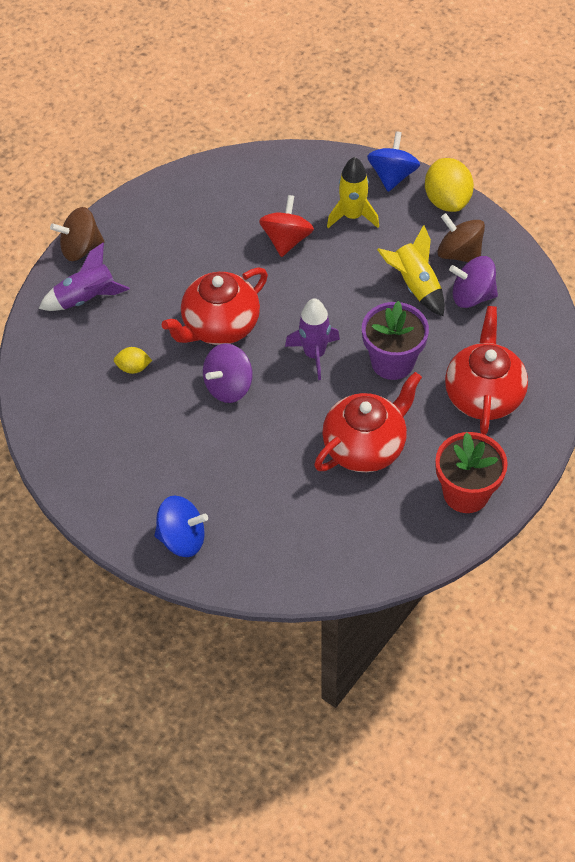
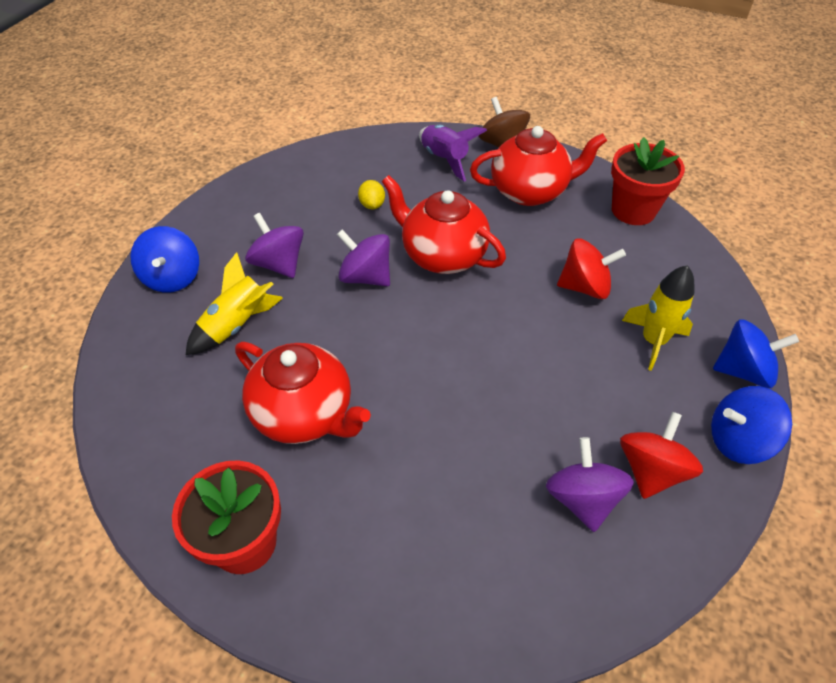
camera: 75 degrees right, 5 degrees down
purple rocket [285,298,340,380] -> none
purple flower pot [362,301,429,380] -> none
yellow rocket [377,225,445,316] -> yellow rocket moved to [186,252,283,355]
yellow lemon [425,158,474,212] -> blue spinning top [711,386,792,464]
brown spinning top [437,213,485,262] -> red spinning top [620,412,703,499]
red teapot [445,306,528,435] -> red teapot moved to [470,126,607,206]
none -> purple spinning top [245,213,304,278]
none -> red flower pot [611,137,685,225]

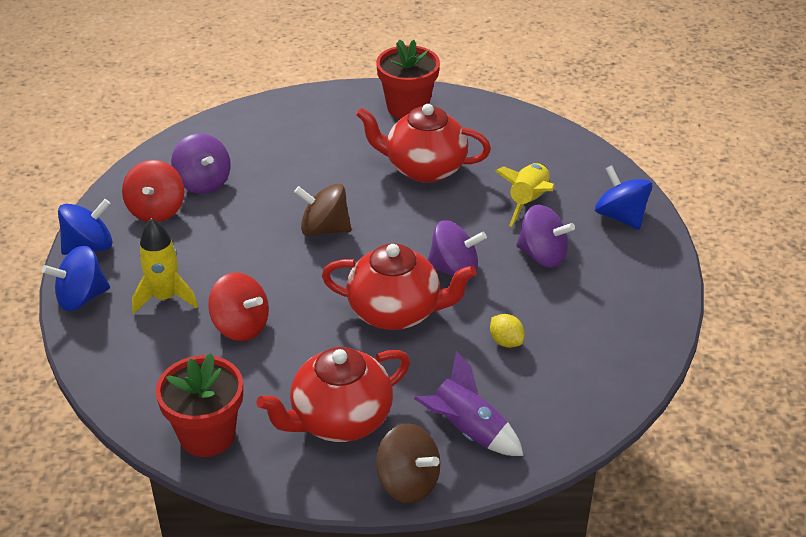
camera: 155 degrees right, 10 degrees down
red spinning top [557,239,626,299] -> red spinning top turned 120 degrees counterclockwise [208,273,269,341]
none -> brown spinning top [294,183,352,236]

